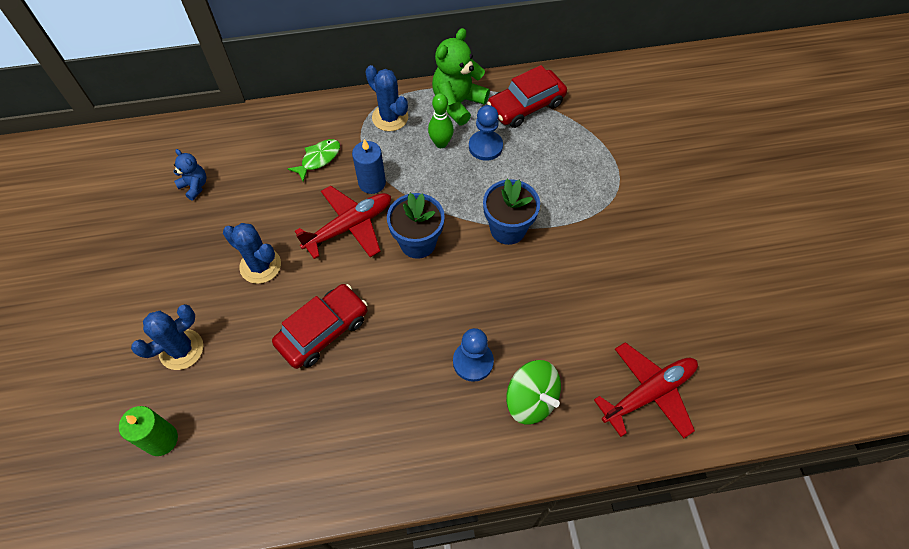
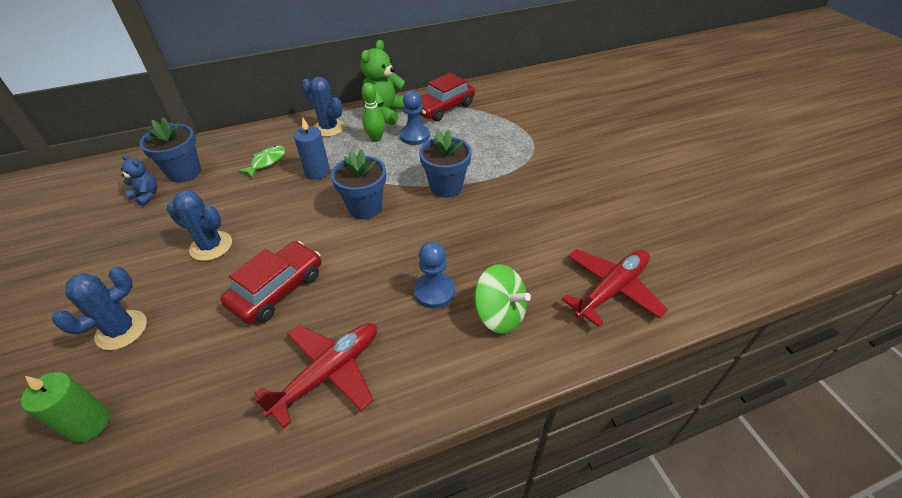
camera: 10 degrees left, 15 degrees down
red plane [295,186,391,259] -> red plane moved to [255,323,377,428]
none -> blue flower pot [140,117,201,182]

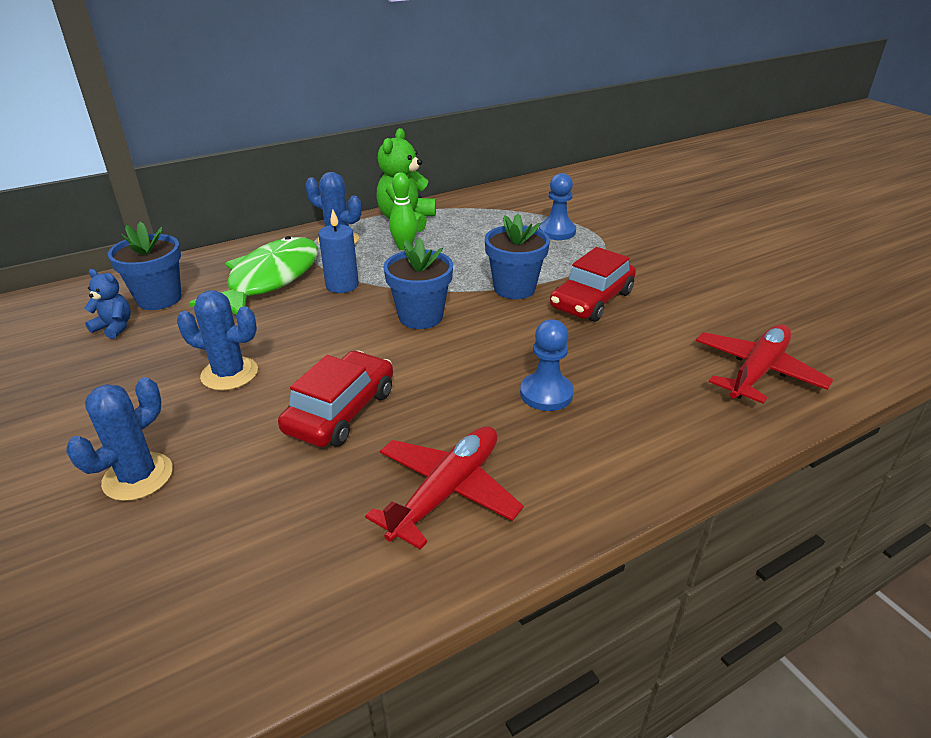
camera: 10 degrees left, 10 degrees down
green candle [21,372,110,443] -> none
green fish [237,145,286,178] -> green fish [189,236,318,315], size x2.18
blue pawn [400,91,430,145] -> blue pawn moved to [539,173,576,240]
red car [419,73,475,121] -> red car moved to [550,247,636,322]
green spinning top [474,264,531,334] -> none

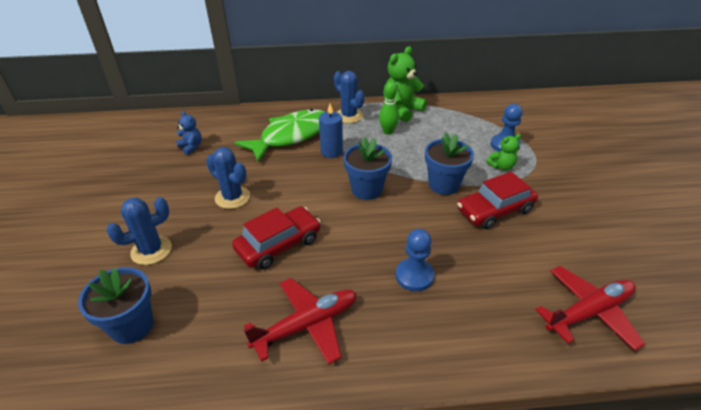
camera: 25 degrees right, 5 degrees up
blue flower pot [108,221,182,310] -> blue flower pot moved to [78,267,153,344]
none -> green teddy bear [486,134,521,171]

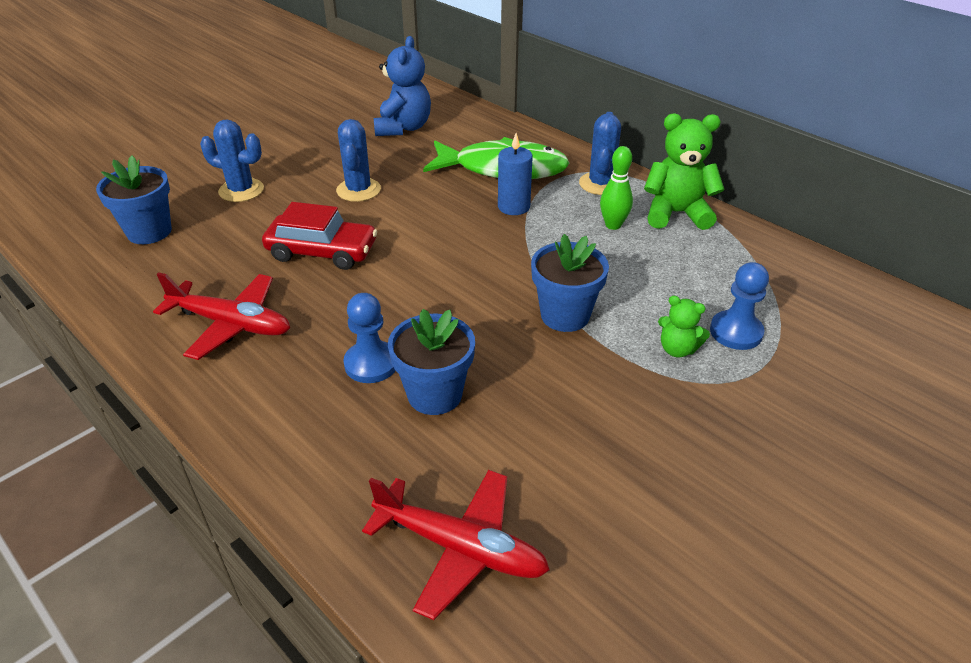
camera: 50 degrees right, 0 degrees up
blue teddy bear [176,111,202,155] -> blue teddy bear [374,36,431,136], size x1.83
blue flower pot [343,137,392,200] -> blue flower pot moved to [388,309,475,415]
red car [457,172,538,230] -> none

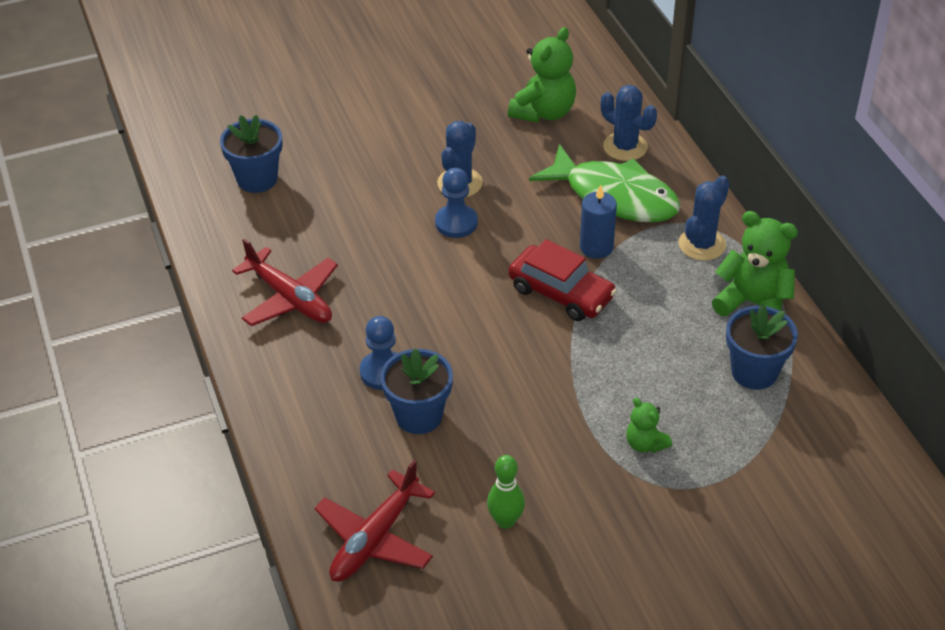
camera: 25 degrees right, 5 degrees up
blue cactus [200,119,264,202] -> blue cactus moved to [601,85,657,161]
red car [262,202,377,270] -> red car moved to [508,239,617,321]
red plane [362,470,550,620] -> red plane turned 75 degrees clockwise [315,460,435,582]
blue teddy bear [374,36,431,136] -> green teddy bear [508,27,576,123]
blue flower pot [531,234,609,332] -> blue flower pot moved to [726,305,798,390]
green bowling pin [600,146,633,230] -> green bowling pin moved to [487,455,525,529]
blue pawn [710,262,769,350] -> blue pawn moved to [435,168,478,238]

